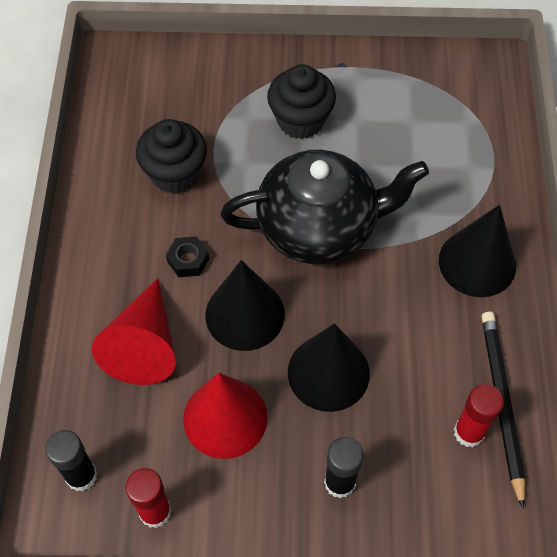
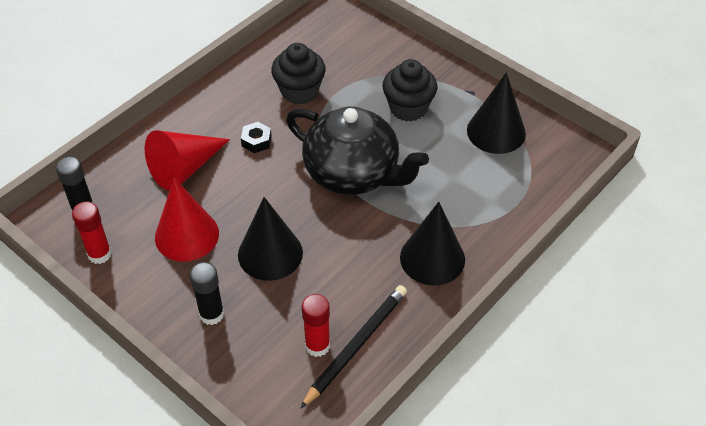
camera: 40 degrees right, 10 degrees down
black cone [206,260,285,351] -> black cone moved to [467,72,526,154]

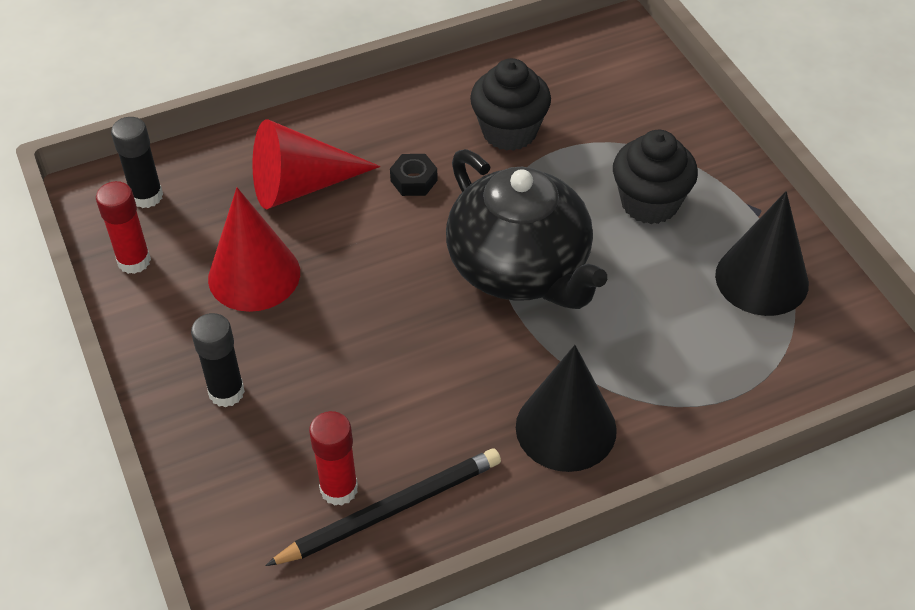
camera: 25 degrees right, 0 degrees up
black cone [238,197,303,281] -> none

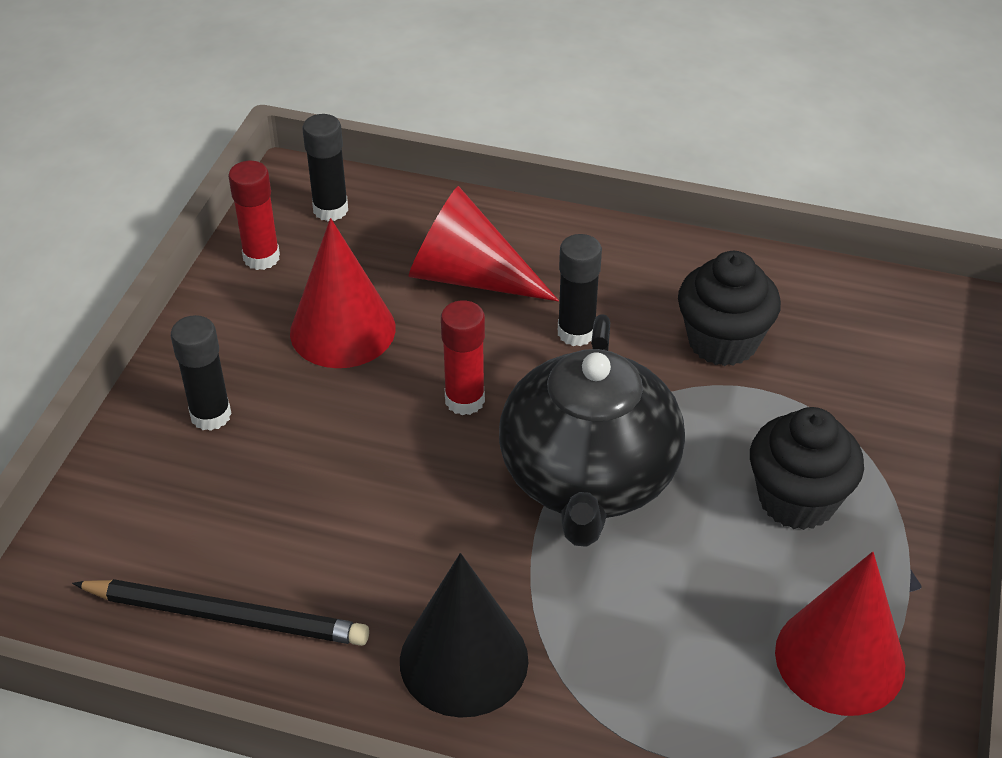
camera: 40 degrees right, 5 degrees down
red glue stick [309,411,358,506] -> red glue stick moved to [441,300,485,415]
black nut [390,154,438,196] -> black glue stick [558,234,602,346]
black cone [715,191,809,316] -> red cone [775,551,905,716]

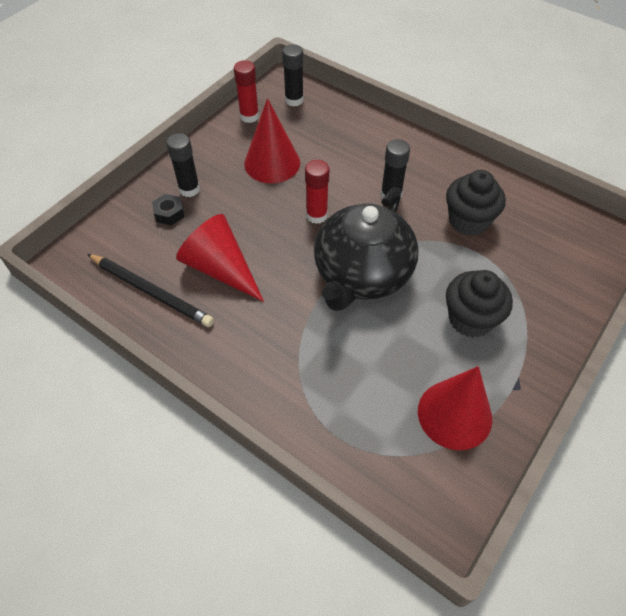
camera: 20 degrees right, 10 degrees up
black cone [400,553,528,718] -> none
red cone [409,186,559,301] -> red cone moved to [176,214,264,302]
none -> black nut [152,194,184,226]

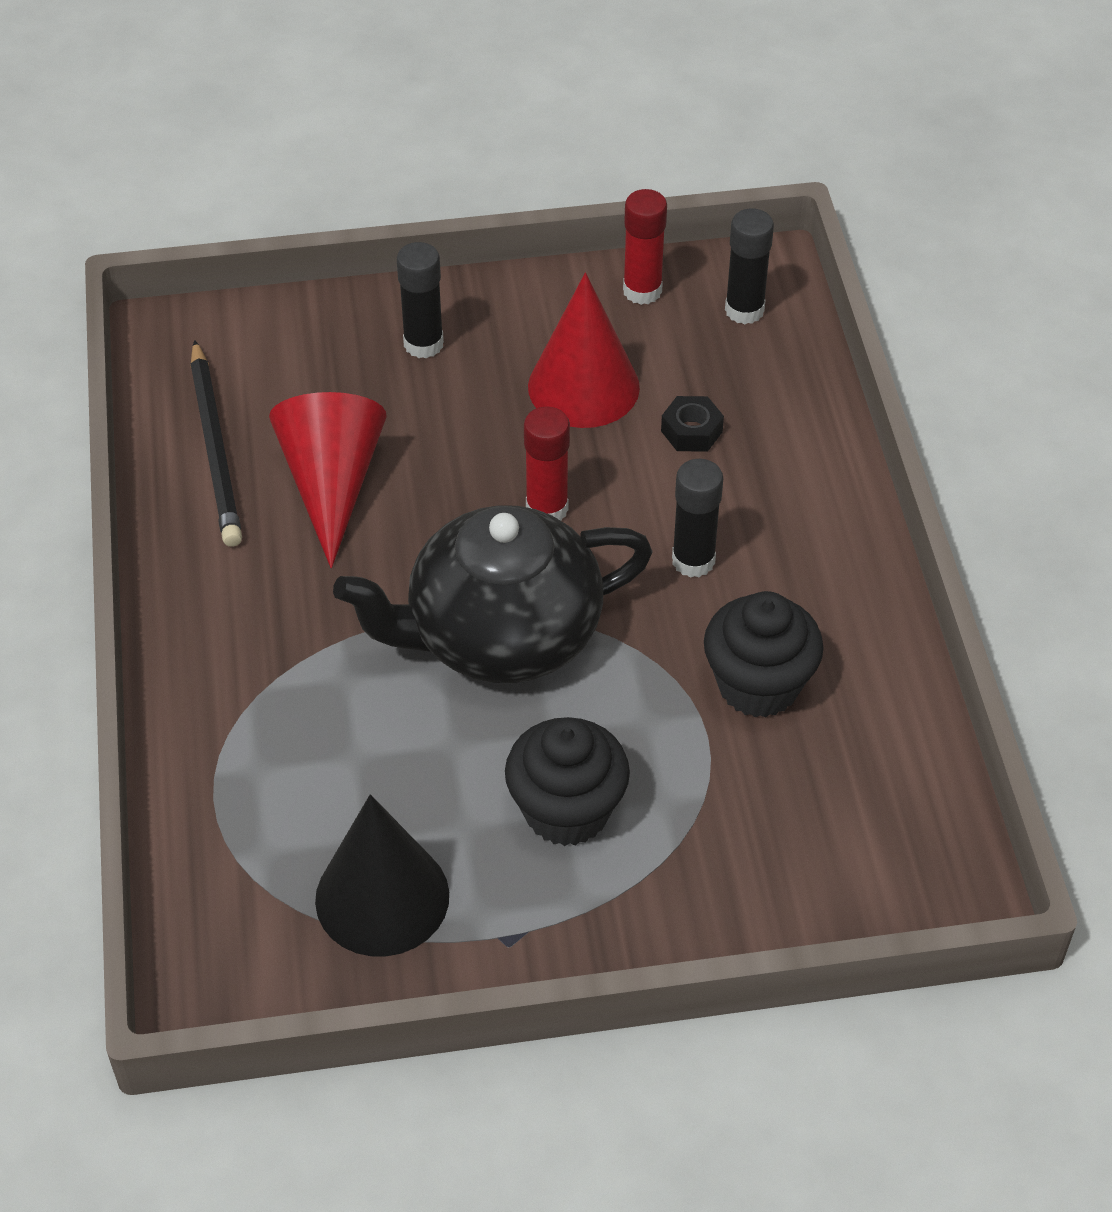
camera: 45 degrees right, 5 degrees down
black nut [152,194,184,226] -> black nut moved to [661,396,724,452]
red cone [418,366,492,451] -> black cone [315,794,449,956]

